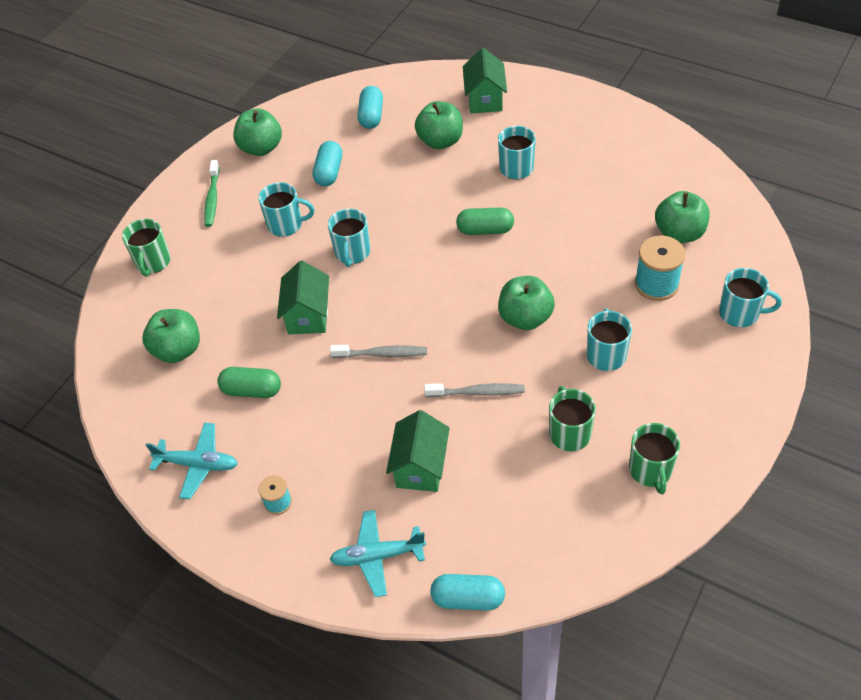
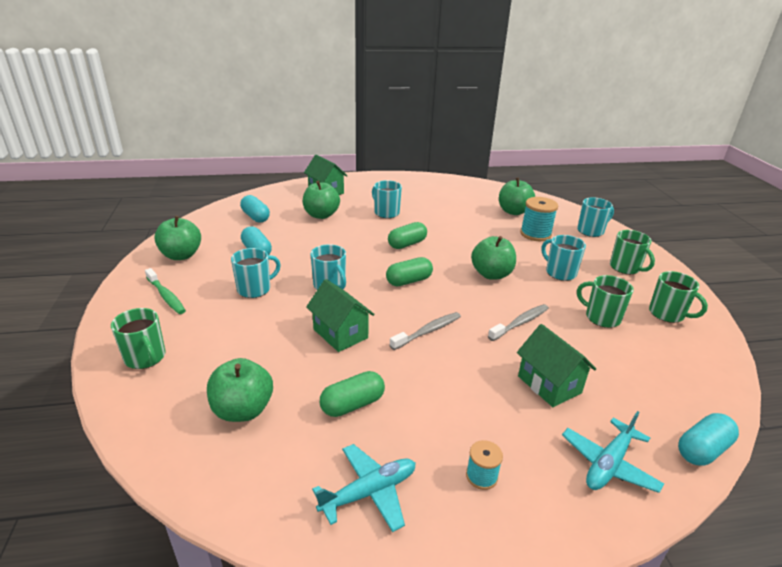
camera: 45 degrees left, 20 degrees down
none -> green capsule [386,257,433,286]
none -> green mug [610,230,655,274]

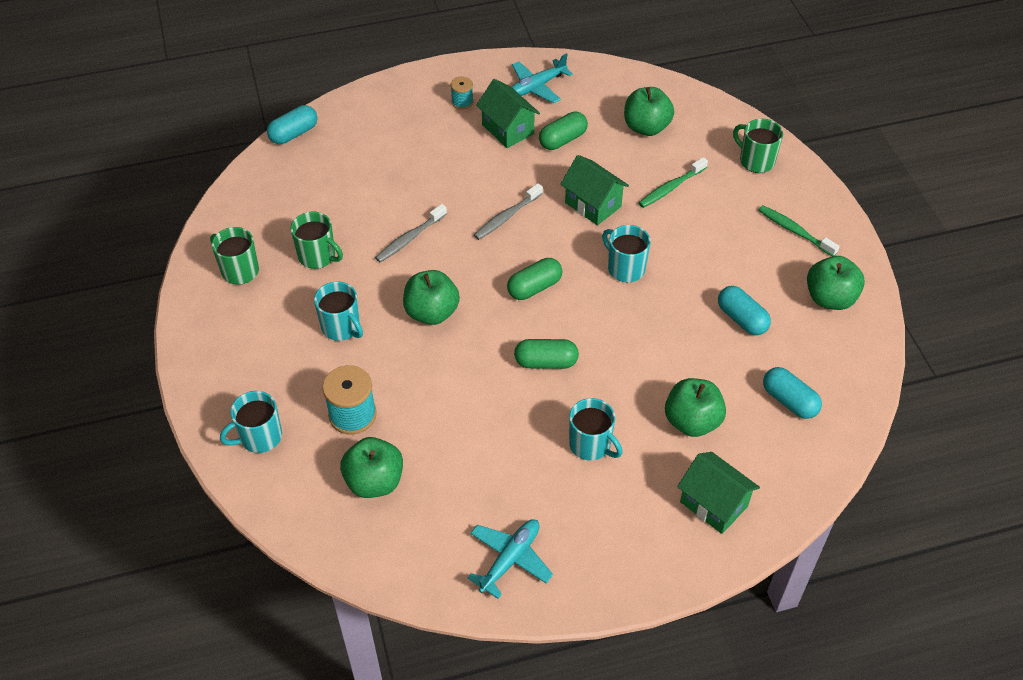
camera: 175 degrees right, 20 degrees up
turquoise mug [231,248,281,298] -> none
green capsule [388,222,427,249] -> green capsule turned 45 degrees clockwise [514,339,579,369]
green house [517,324,596,407] -> green house moved to [476,79,540,148]
turquoise plane [562,411,664,493] -> turquoise plane moved to [468,519,553,599]
green mug [610,230,655,274] -> none
none -> green toothbrush [639,157,708,208]

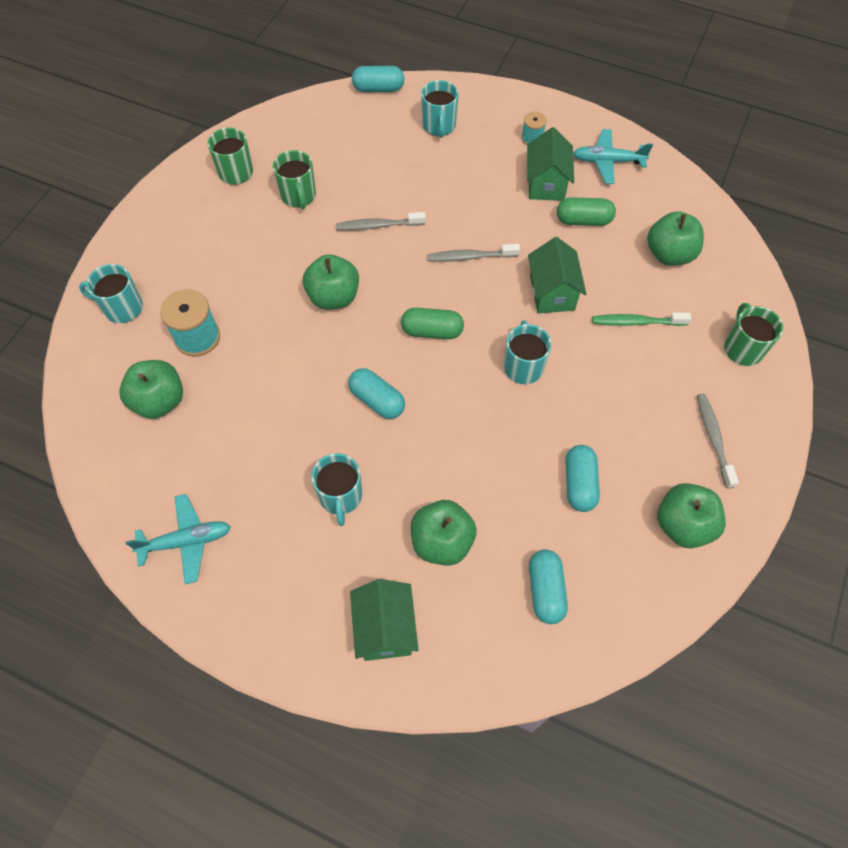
camera: 40 degrees right, 10 degrees up
turquoise mug [314,282,363,341] -> turquoise mug moved to [421,80,458,137]
green capsule [514,339,579,369] -> turquoise capsule [348,368,405,419]
green toothbrush [759,205,840,256] -> grey toothbrush [697,394,739,489]

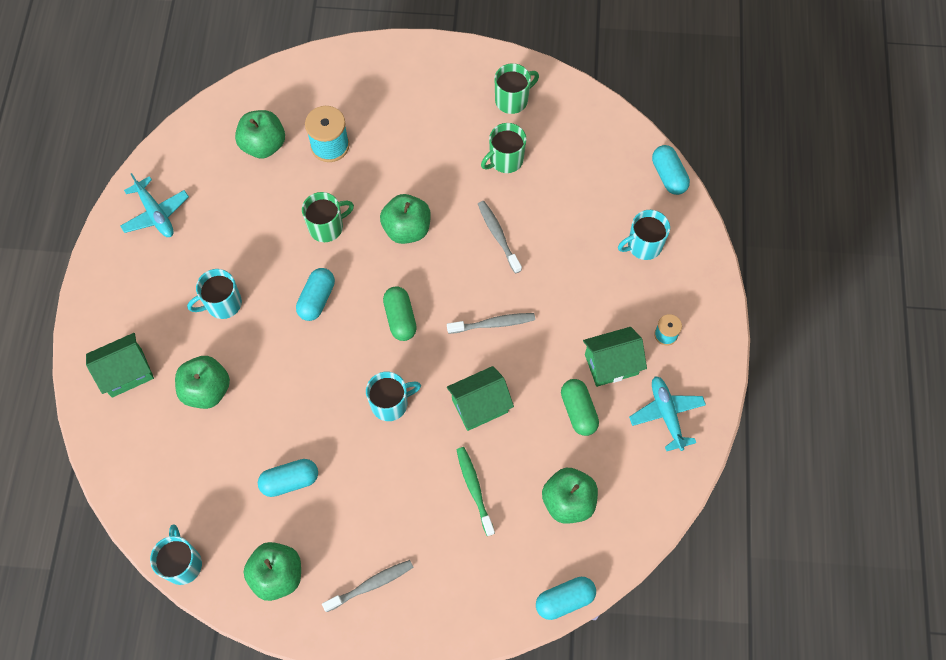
camera: 70 degrees right, 5 degrees up
turquoise mug [79,264,143,323] -> turquoise mug moved to [150,525,202,585]
grey toothbrush [428,244,520,262] -> grey toothbrush turned 105 degrees clockwise [447,313,535,334]
turquoise capsule [529,549,568,624] -> turquoise capsule moved to [536,577,596,620]
green mug [724,303,783,366] -> green mug moved to [302,192,354,242]

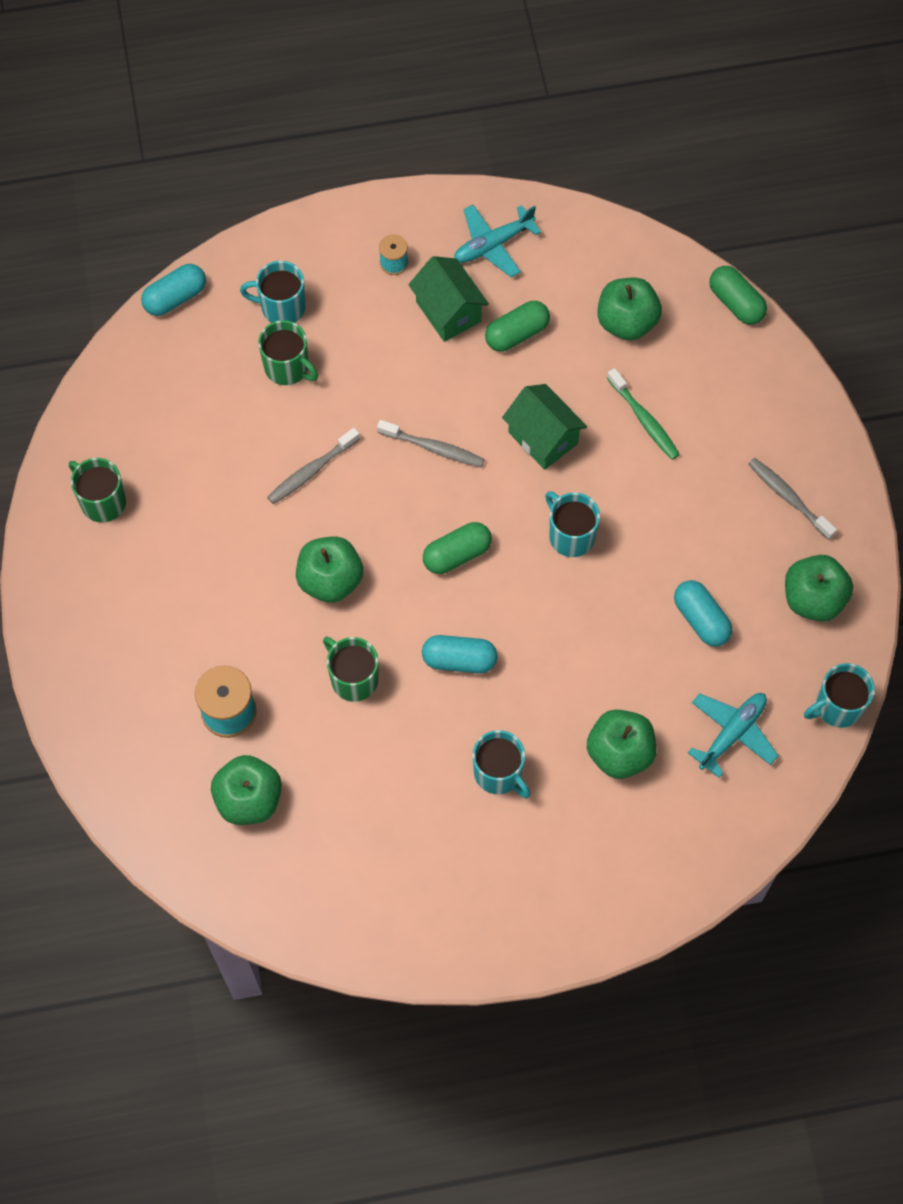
camera: 105 degrees left, 0 degrees up
green house [86,333,154,398] -> none
turquoise plane [120,173,189,237] -> turquoise plane moved to [688,693,778,778]
grey toothbrush [447,313,535,334] -> grey toothbrush turned 135 degrees clockwise [377,420,485,467]
green toothbrush [457,447,495,536] -> green toothbrush turned 90 degrees counterclockwise [607,368,680,460]
green mug [481,123,527,173] -> green mug moved to [258,320,318,385]
turquoise capsule [536,577,596,620] -> green capsule [709,266,767,325]
turquoise mug [618,210,670,260] -> turquoise mug turned 135 degrees clockwise [240,261,306,323]

